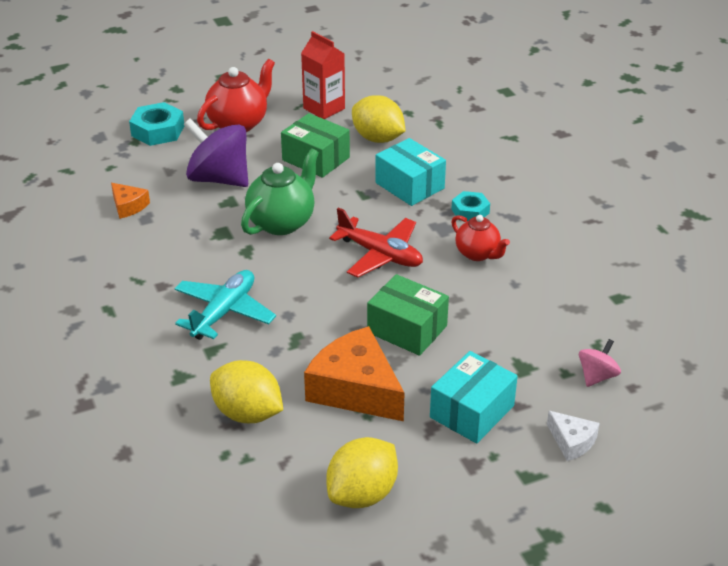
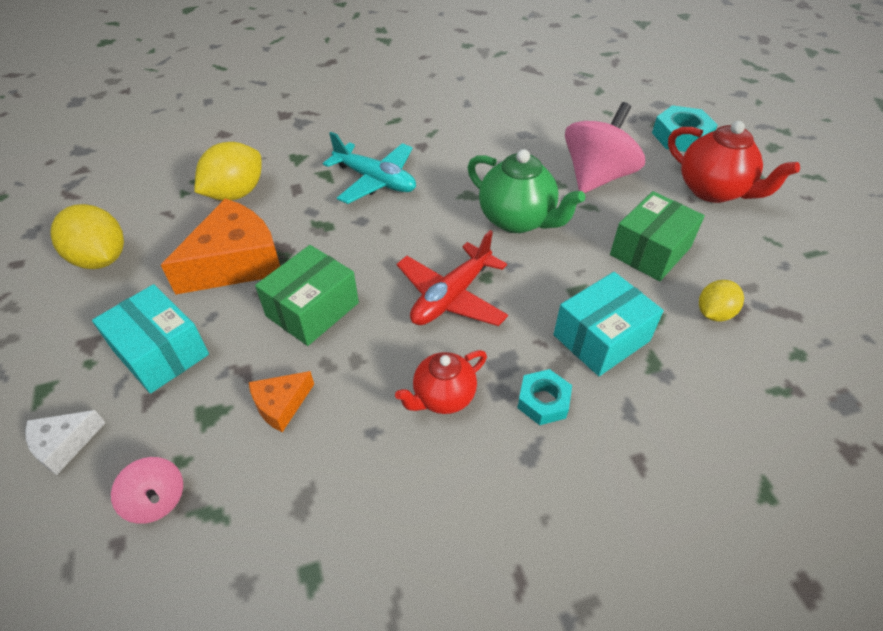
camera: 95 degrees right, 10 degrees up
orange cheese [111,183,150,219] -> orange cheese moved to [249,371,314,432]
purple spinning top [183,118,248,187] -> pink spinning top [565,102,645,193]
red carton [301,31,345,119] -> none
yellow lemon [352,95,405,143] -> yellow lemon [699,280,744,322], size x0.60

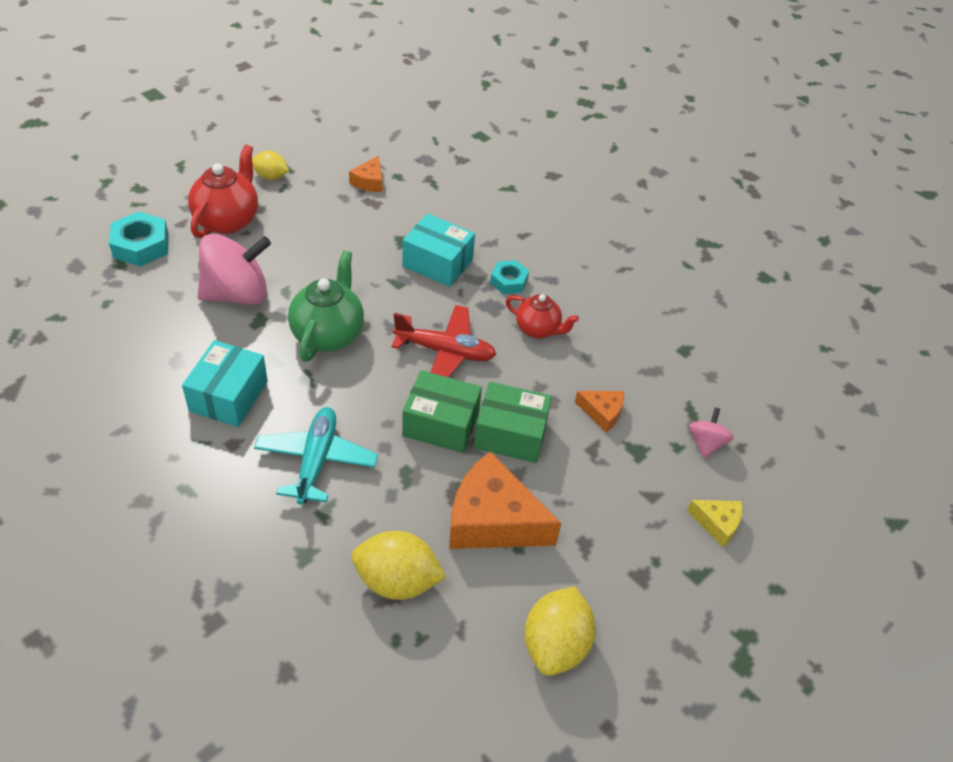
camera: 120 degrees left, 0 degrees up
white cheese [25,410,106,475] -> yellow cheese [687,500,743,547]
turquoise box [92,284,209,393] -> turquoise box moved to [182,340,268,427]
pink spinning top [565,102,645,193] -> pink spinning top turned 150 degrees clockwise [198,234,271,305]
green box [610,191,705,281] -> green box moved to [402,370,482,453]
yellow lemon [699,280,744,322] -> yellow lemon moved to [252,151,289,180]
none -> orange cheese [349,156,382,192]

